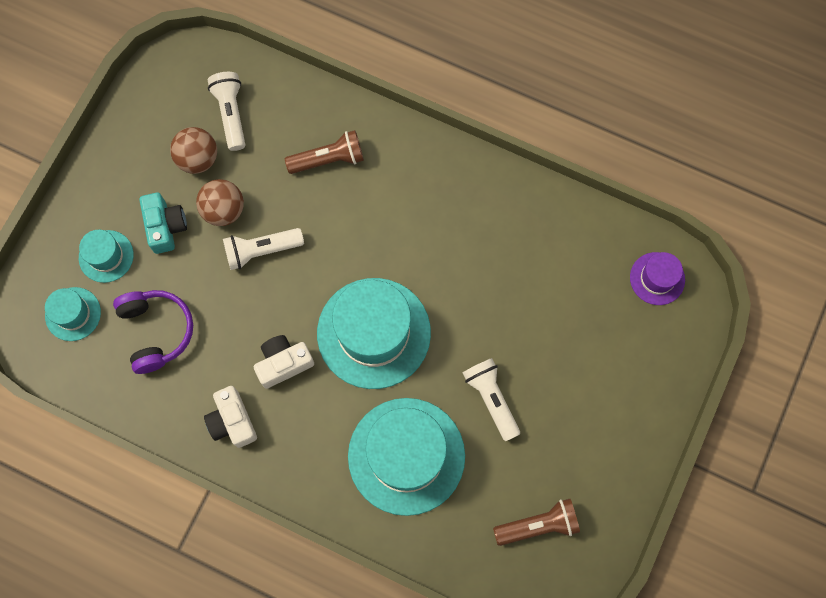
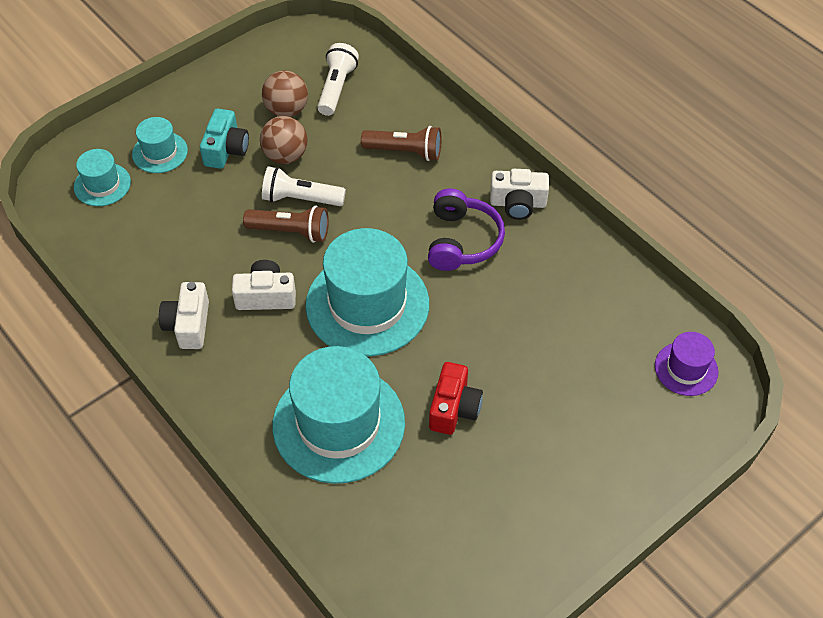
camera: 25 degrees right, 20 degrees down
purple headphones [113,290,193,374] -> purple headphones moved to [428,189,505,271]
white flashlight [463,358,520,441] -> red camera [429,362,483,435]
brown flashlight [493,499,580,546] -> brown flashlight moved to [243,206,329,243]
none -> white camera [490,169,549,220]

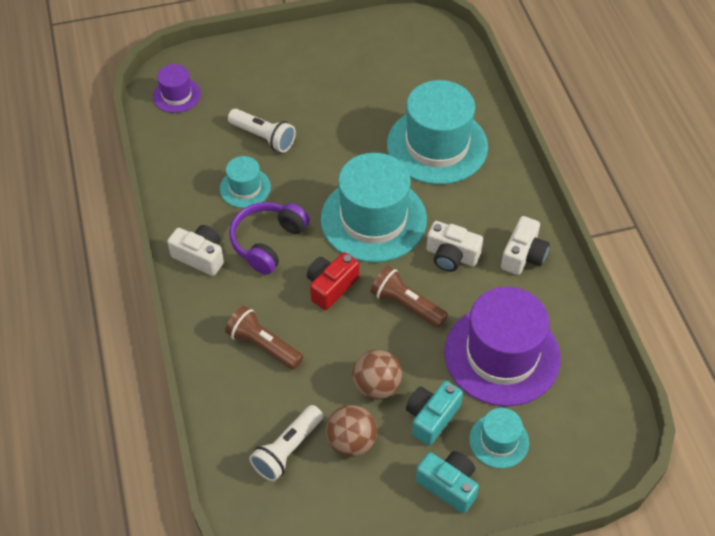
camera: 155 degrees left, 0 degrees up
turquoise hat [74,149,131,206] -> turquoise hat moved to [220,156,271,208]
white flashlight [262,166,346,206] -> white flashlight moved to [228,109,296,153]
red camera [429,362,483,435] -> red camera moved to [307,252,359,310]
none -> turquoise camera [416,451,479,513]
none -> purple hat [444,287,561,406]

